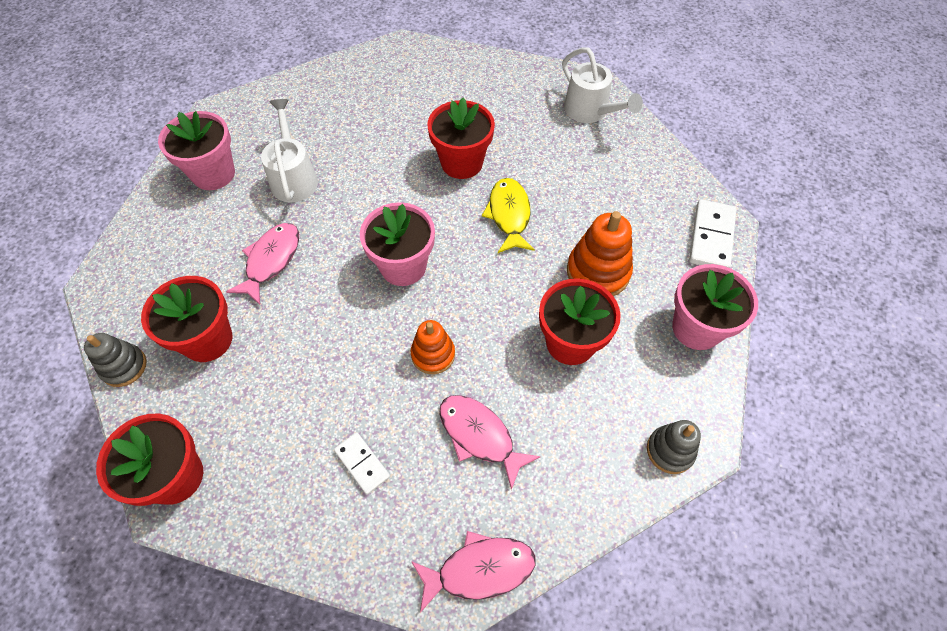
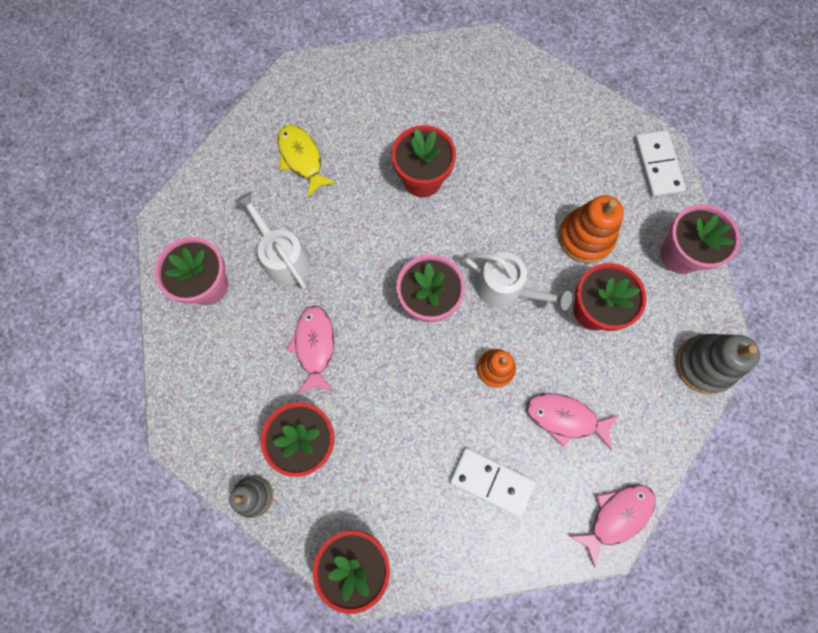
camera: 25 degrees left, 15 degrees up
white domino [334,432,390,495] -> white domino [450,448,535,517], size x1.60
yellow fish [482,178,535,253] -> yellow fish moved to [278,125,337,198]
white watering can [562,47,643,123] -> white watering can moved to [463,252,572,310]
grey stacking toy [647,420,701,474] -> grey stacking toy [676,334,760,394], size x1.55

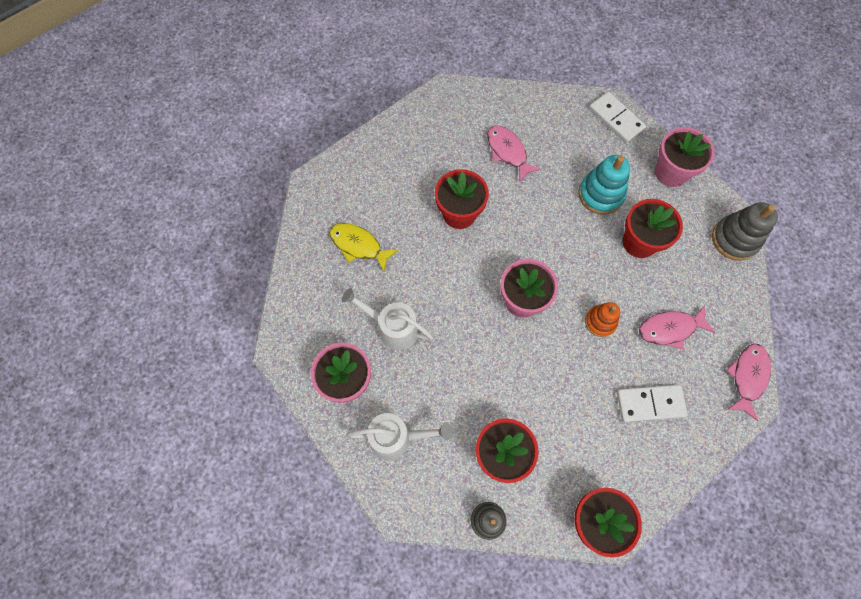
camera: 30 degrees left, 5 degrees down
pink fish [286,306,334,394] -> pink fish moved to [487,125,541,182]
white watering can [463,252,572,310] -> white watering can moved to [346,413,452,459]
orange stacking toy [558,195,624,263] -> turquoise stacking toy [579,155,630,215]

